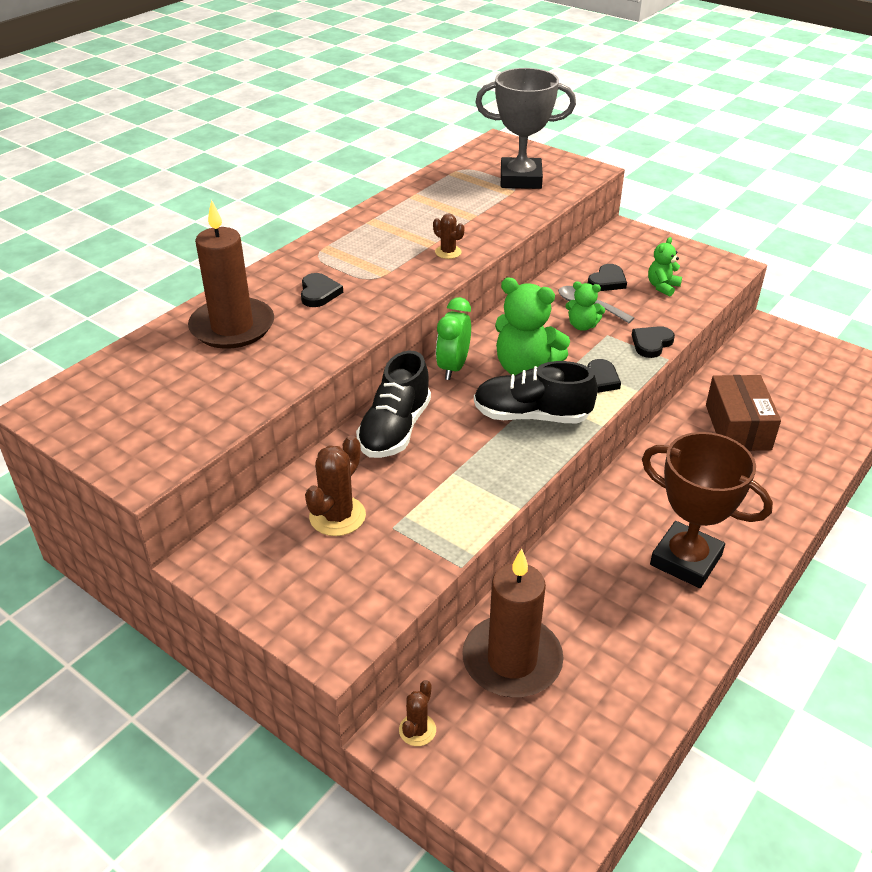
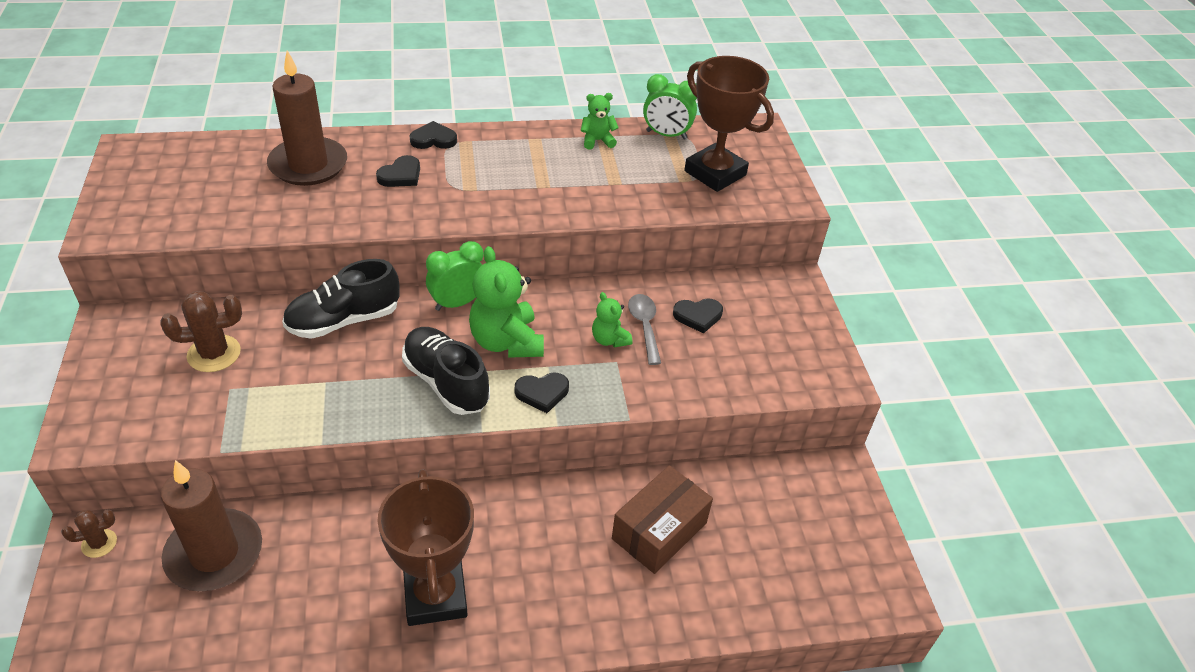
camera: 40 degrees right, 5 degrees up
brown cactus [433,213,464,259] -> none
grey trophy [475,68,576,189] -> brown trophy [684,56,774,192]
black heart [632,326,675,358] -> black heart moved to [410,121,457,149]
green teddy bear [648,237,682,297] -> green teddy bear moved to [581,93,619,150]
none -> green clock [643,74,697,140]

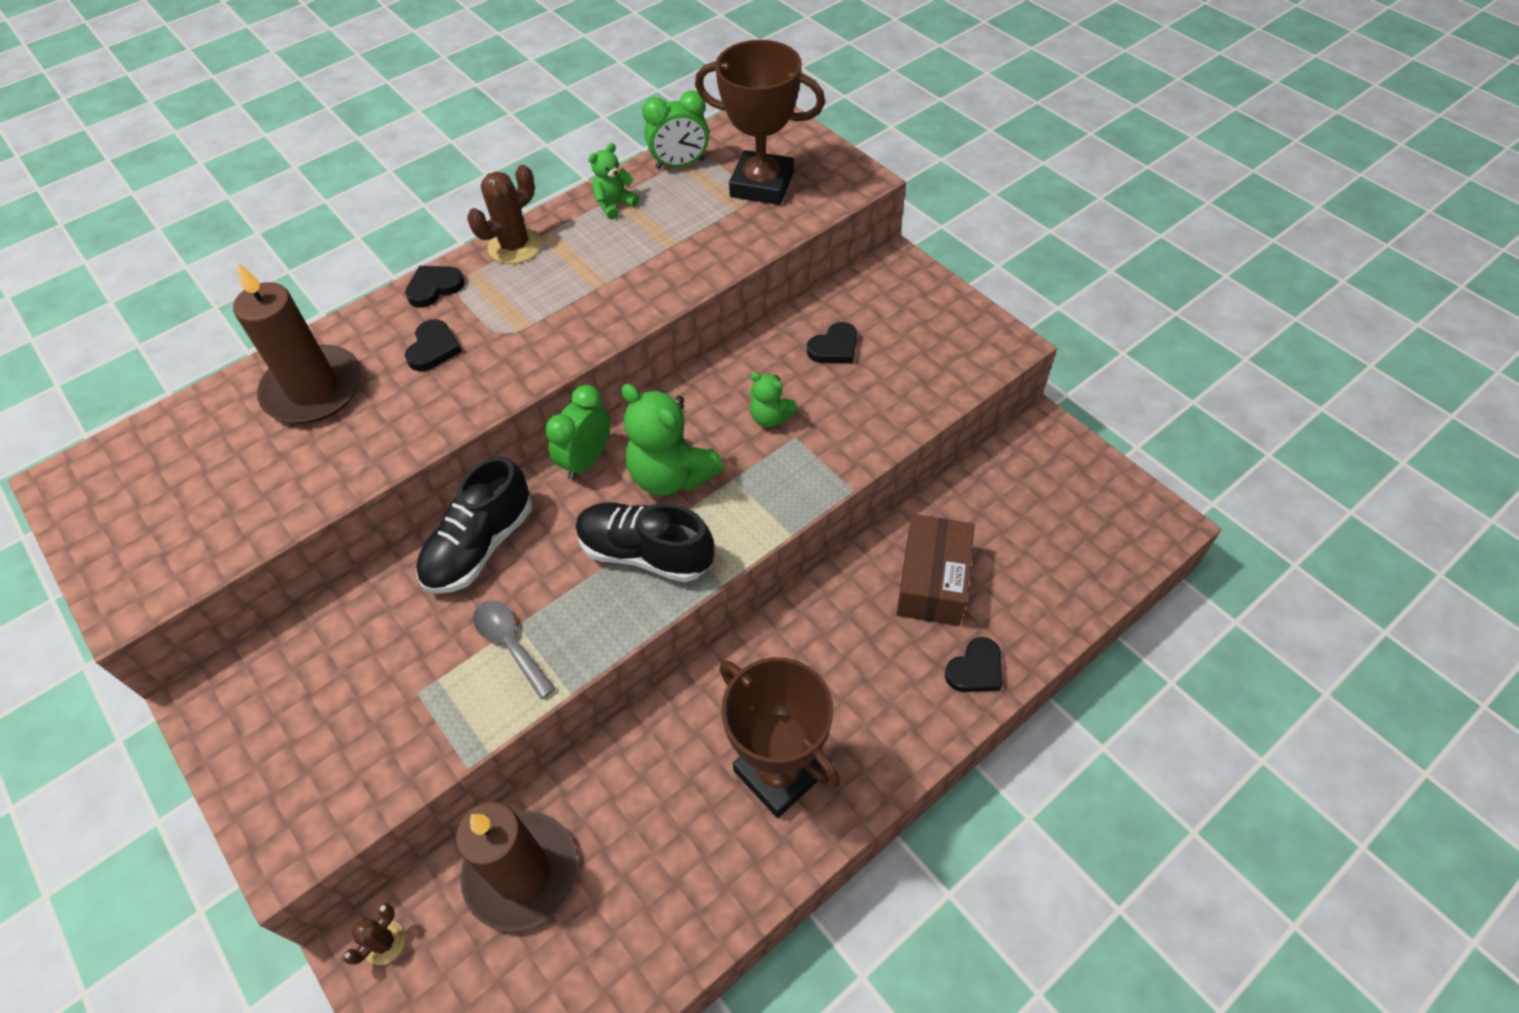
camera: 25 degrees left, 10 degrees up
brown cactus [160,291,242,372] -> brown cactus moved to [467,165,542,264]
black heart [515,373,569,413] -> black heart moved to [945,637,1002,692]
grey spoon [628,294,661,365] -> grey spoon moved to [473,600,556,699]

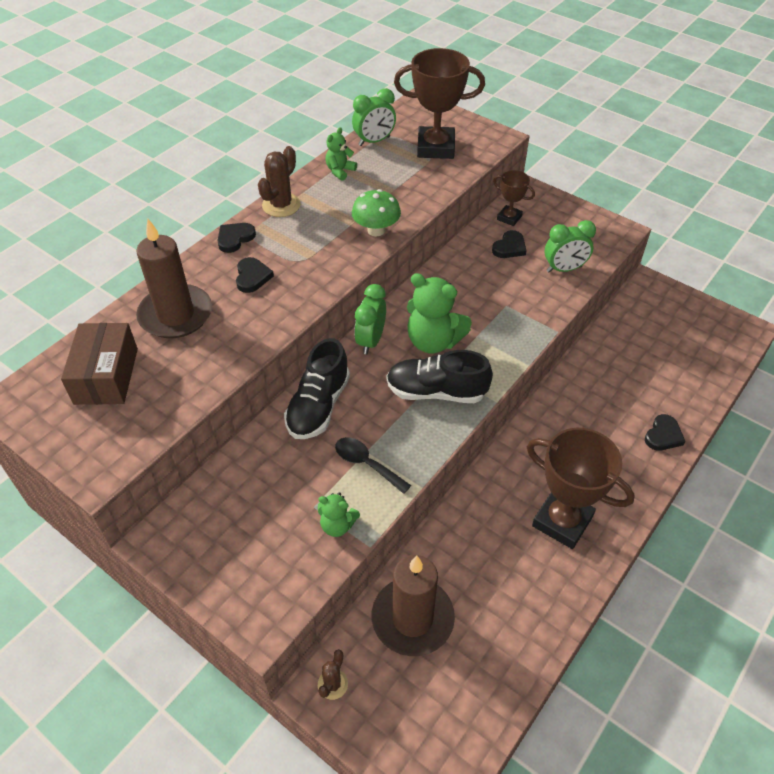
camera: 15 degrees left, 5 degrees down
grey spoon [473,600,556,699] -> black spoon [335,437,411,494]
green teddy bear [749,372,798,427] -> green teddy bear moved to [318,492,360,537]
brown box [896,514,975,626] -> brown box moved to [61,323,138,405]
none -> green mushroom [352,189,401,236]
none -> brown trophy [493,170,535,226]
none -> green clock [545,220,596,272]

